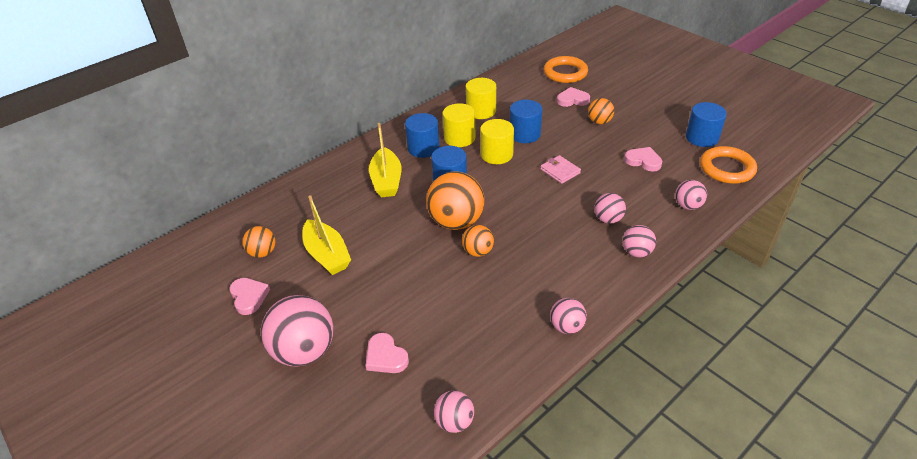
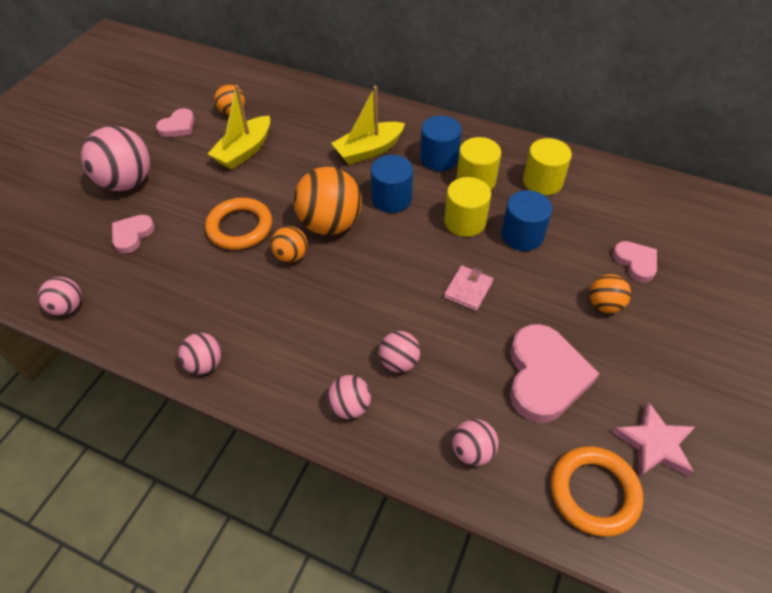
camera: 65 degrees right, 10 degrees up
orange ring [544,56,588,83] -> orange ring moved to [205,198,272,250]
pink heart [624,147,662,172] -> pink heart [510,324,599,423], size x1.83
blue cylinder [686,102,727,147] -> pink star [612,401,695,477]

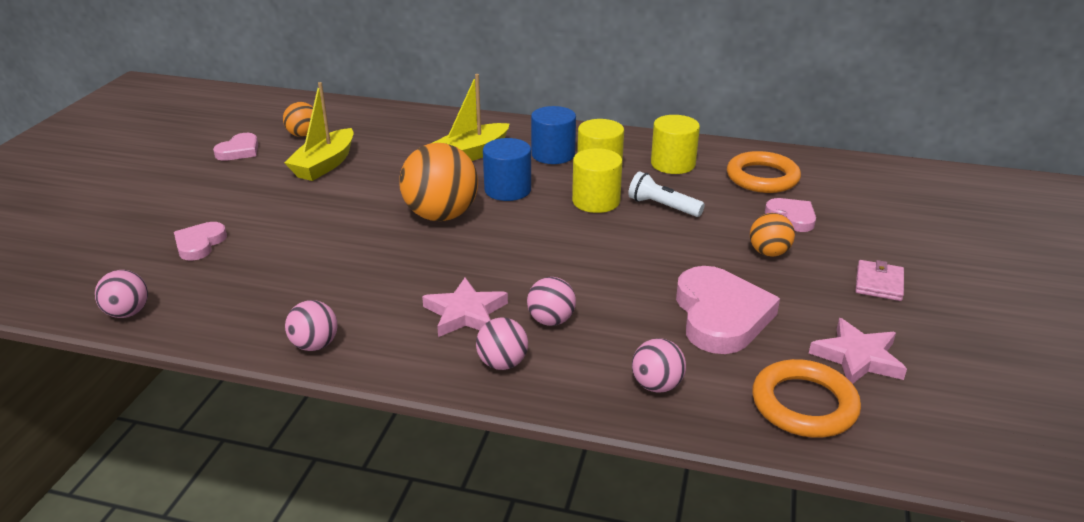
camera: 10 degrees left, 20 degrees down
pink ball [81,126,151,191] -> none
orange ring [205,198,272,250] -> orange ring moved to [727,151,801,193]
orange ball [271,226,308,263] -> none
pink wallet [444,265,493,311] -> pink wallet moved to [855,260,904,301]
blue cylinder [501,190,553,251] -> white flashlight [628,171,705,217]
none -> pink star [422,278,508,337]

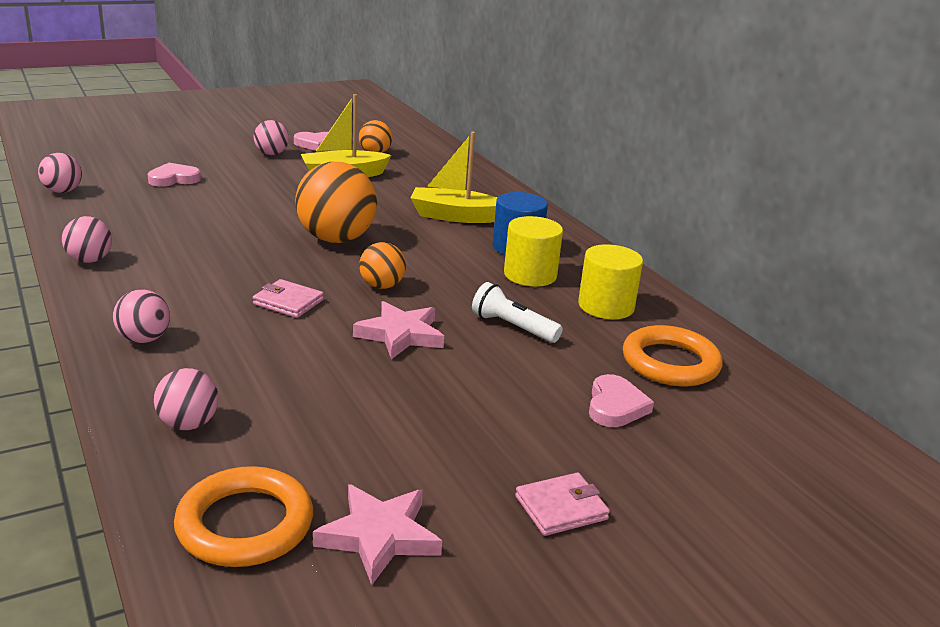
camera: 45 degrees right, 5 degrees down
pink star [422,278,508,337] -> pink star moved to [353,301,444,359]
blue cylinder [483,138,531,201] -> none
pink ball [527,277,576,326] -> pink ball moved to [254,120,289,155]
yellow cylinder [572,148,622,213] -> none
white flashlight [628,171,705,217] -> white flashlight turned 45 degrees counterclockwise [472,282,563,343]
pink heart [676,266,780,354] -> none
orange ball [750,213,795,257] -> orange ball moved to [359,242,406,289]
none -> pink wallet [253,279,324,318]

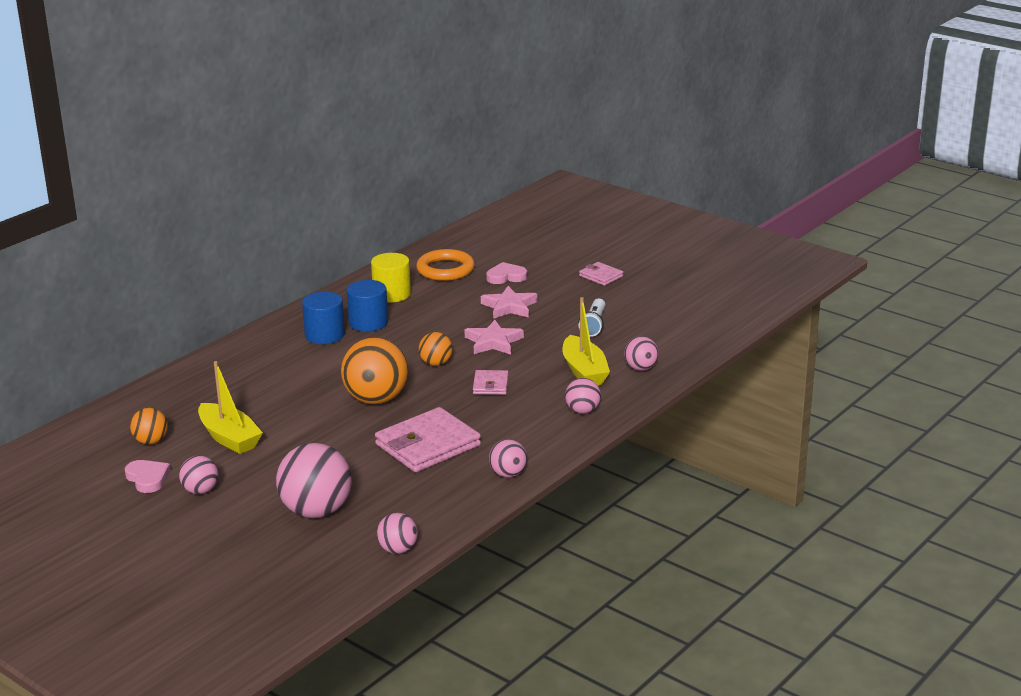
camera: 110 degrees left, 0 degrees up
pink heart [148,163,201,187] -> pink ball [276,443,352,518]
orange ring [174,466,313,567] -> none
pink star [313,484,442,585] -> pink star moved to [481,286,537,319]
yellow boat [411,132,498,223] -> yellow boat moved to [562,297,610,385]
white flashlight [472,282,563,343] -> white flashlight moved to [579,298,605,337]
yellow cylinder [504,216,563,287] -> blue cylinder [347,280,388,332]
none -> pink wallet [375,407,481,472]

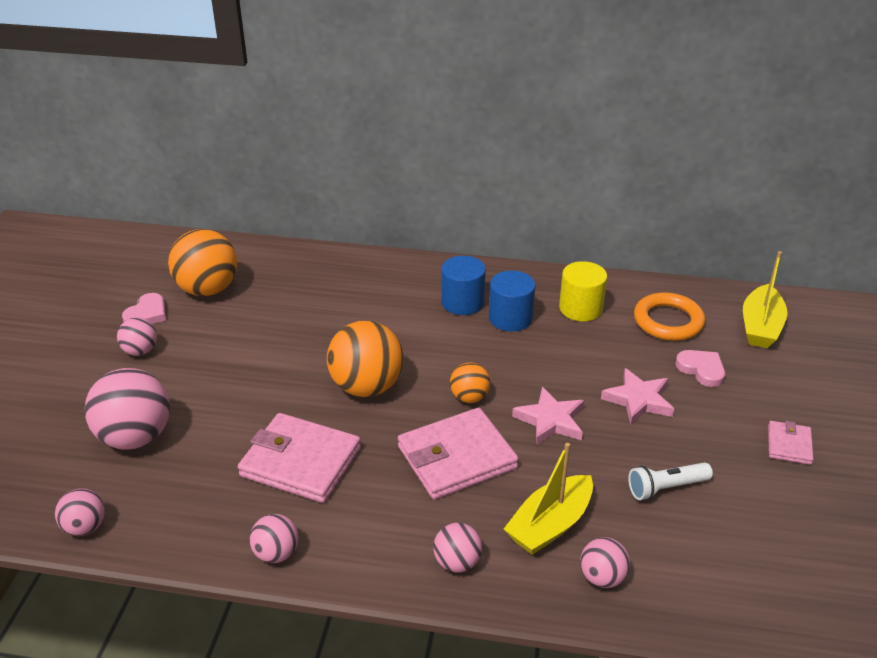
camera: 60 degrees right, 10 degrees up
orange ball [130,408,168,444] -> orange ball [168,229,237,296], size x1.89
yellow boat [198,361,263,454] -> yellow boat moved to [743,251,788,348]
pink wallet [473,370,509,395] -> pink wallet [398,408,519,500], size x1.98

